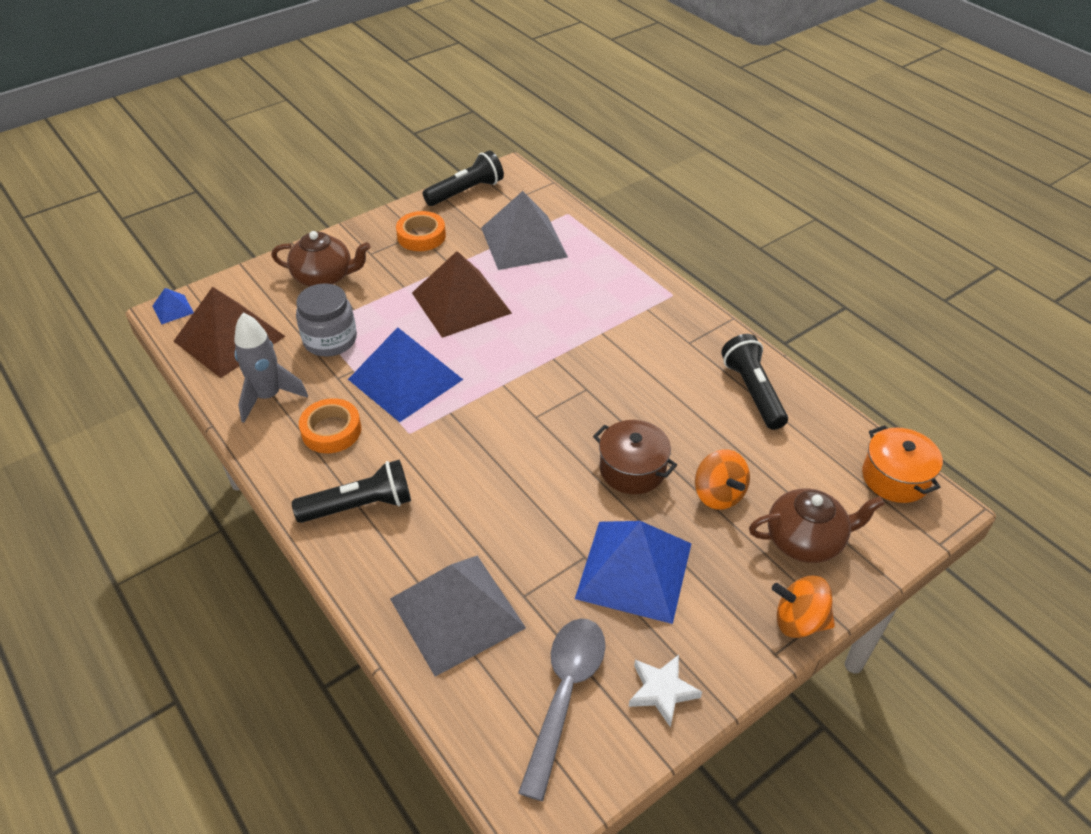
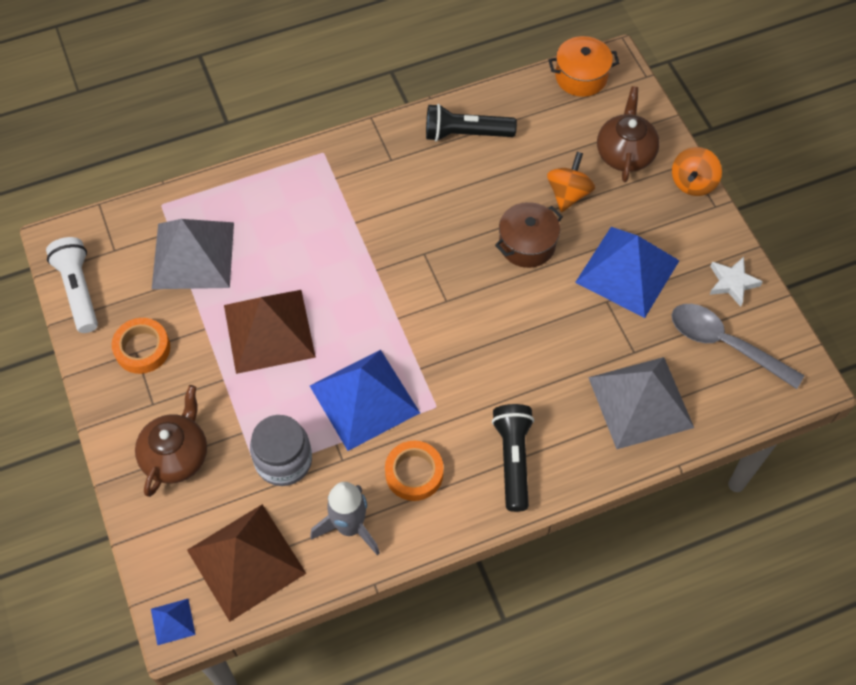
camera: 75 degrees left, 15 degrees up
black flashlight [423,150,504,206] -> white flashlight [46,237,98,333]
orange spinning top [695,449,750,510] -> orange spinning top turned 60 degrees counterclockwise [547,152,595,212]

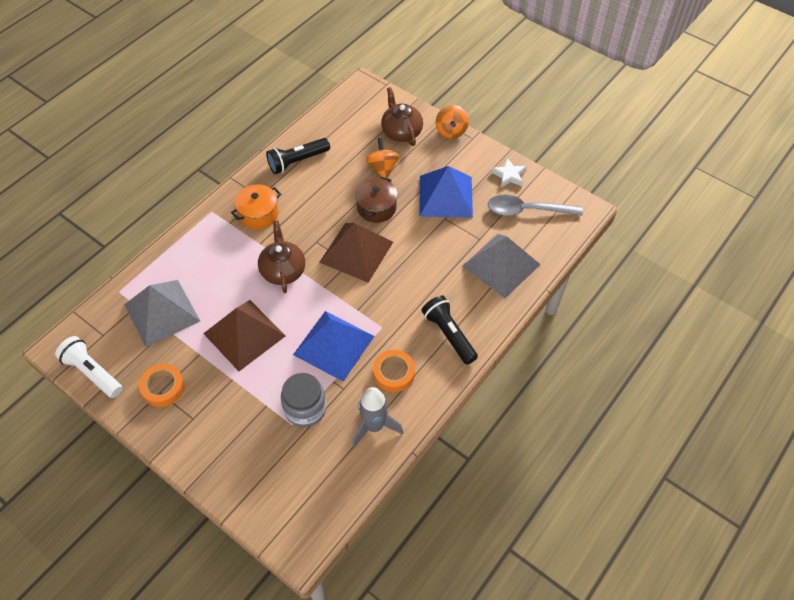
camera: 30 degrees left, 5 degrees down
brown teapot [135,385,207,497] -> brown teapot moved to [258,220,305,293]
blue pyramid [151,599,196,646] -> none
brown pyramid [187,504,306,622] -> brown pyramid moved to [319,223,393,283]
orange pot [548,36,619,97] -> orange pot moved to [231,185,281,229]

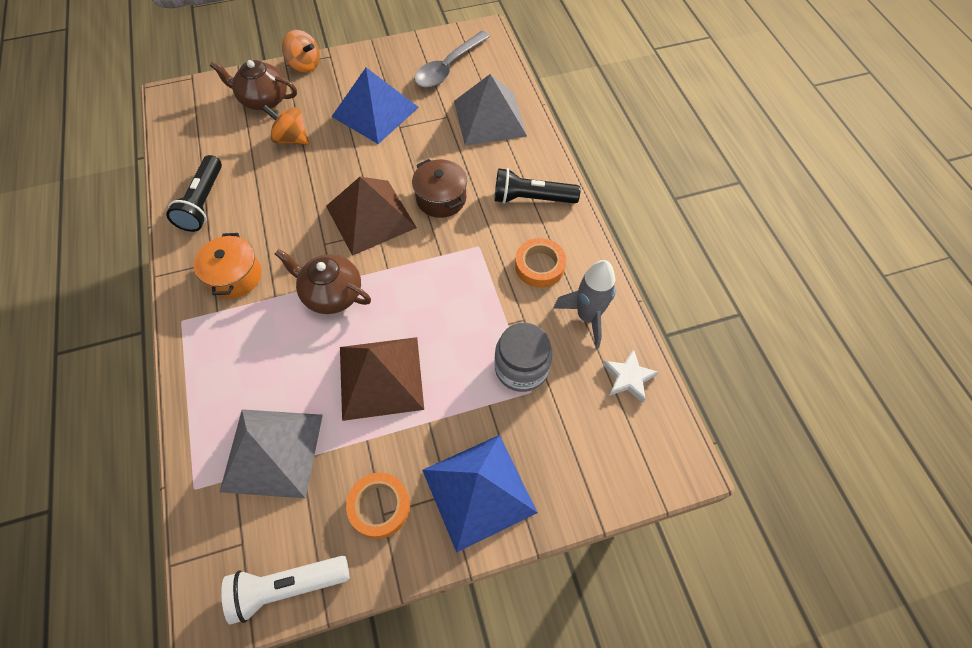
camera: 55 degrees left, 5 degrees up
blue pyramid [293,311,374,382] -> blue pyramid moved to [422,435,538,553]
brown pot [355,177,398,223] -> brown pot moved to [412,159,467,218]
white star [491,158,527,187] -> white star moved to [603,349,659,403]

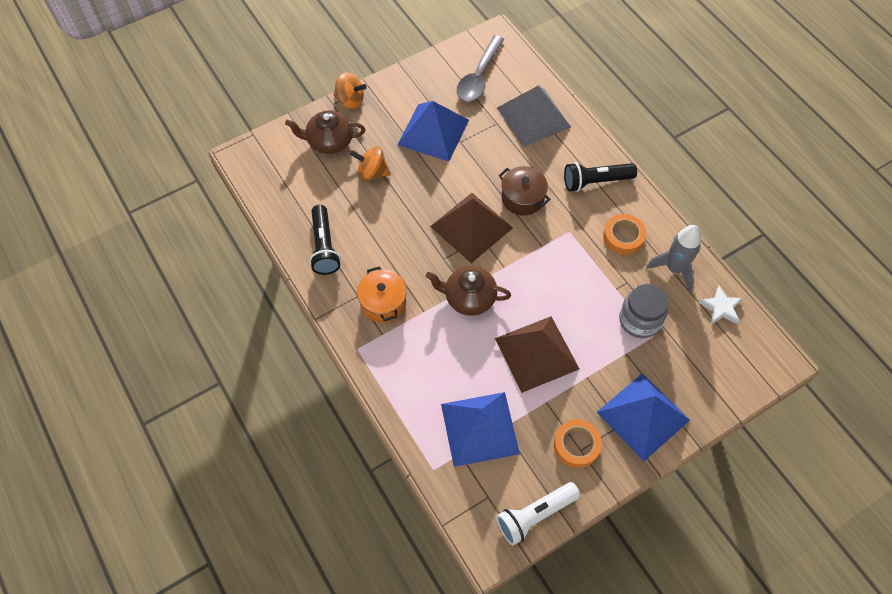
camera: 15 degrees left, 0 degrees up
grey pyramid [220,409,323,498] -> blue pyramid [441,392,520,467]

